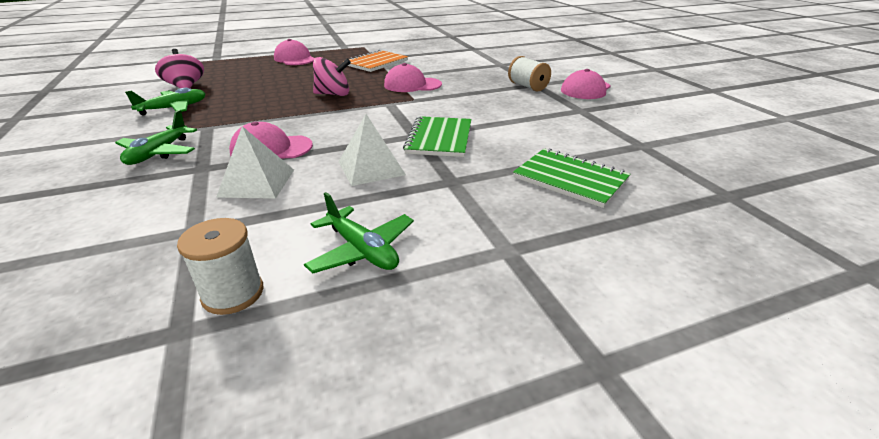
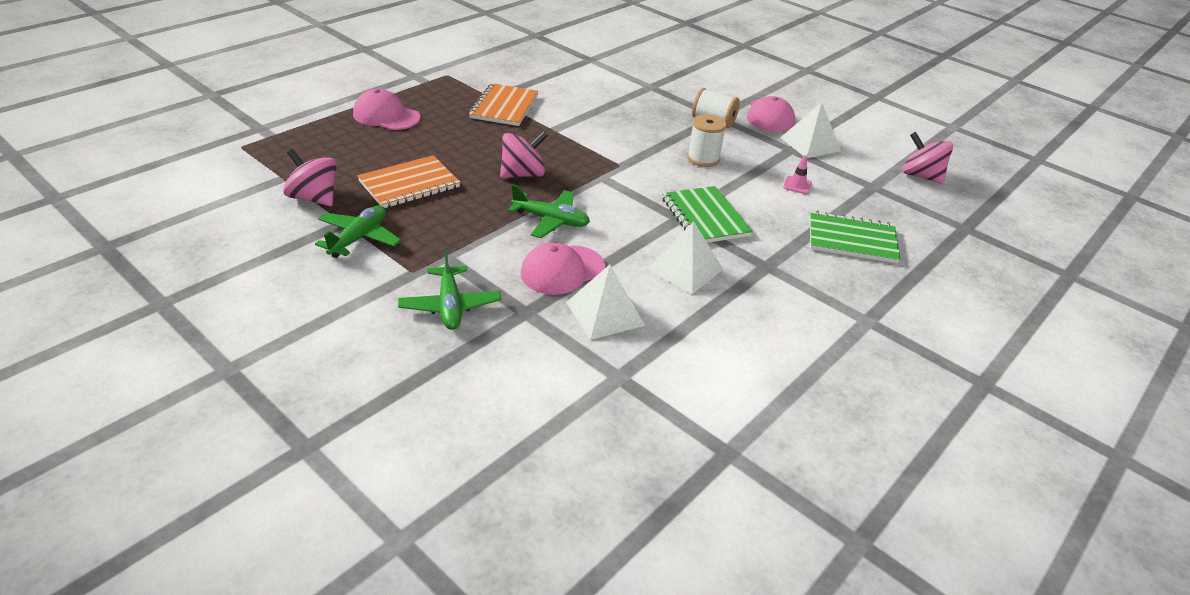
camera: 30 degrees left, 5 degrees up
white spool [177,218,264,315] -> white spool moved to [687,114,727,167]
green plane [304,192,414,274] -> green plane moved to [508,184,590,238]
pink cap [384,63,442,92] -> none
none -> orange notebook [357,155,460,208]
none -> white pyramid [780,102,841,158]
none -> pink traffic cone [783,155,812,194]
none -> pink spinning top [902,132,953,184]

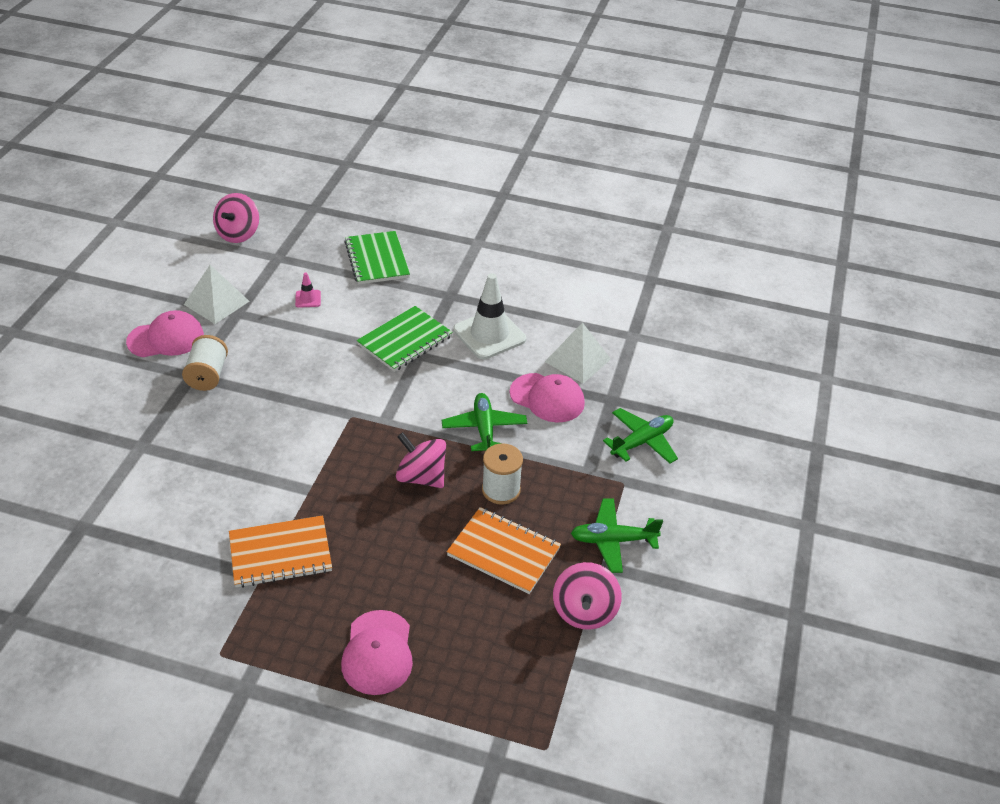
camera: 115 degrees left, 5 degrees up
white pyramid [647,222,723,294] -> white traffic cone [453,273,526,359]
white spool [687,114,727,167] -> white spool moved to [482,443,523,505]

